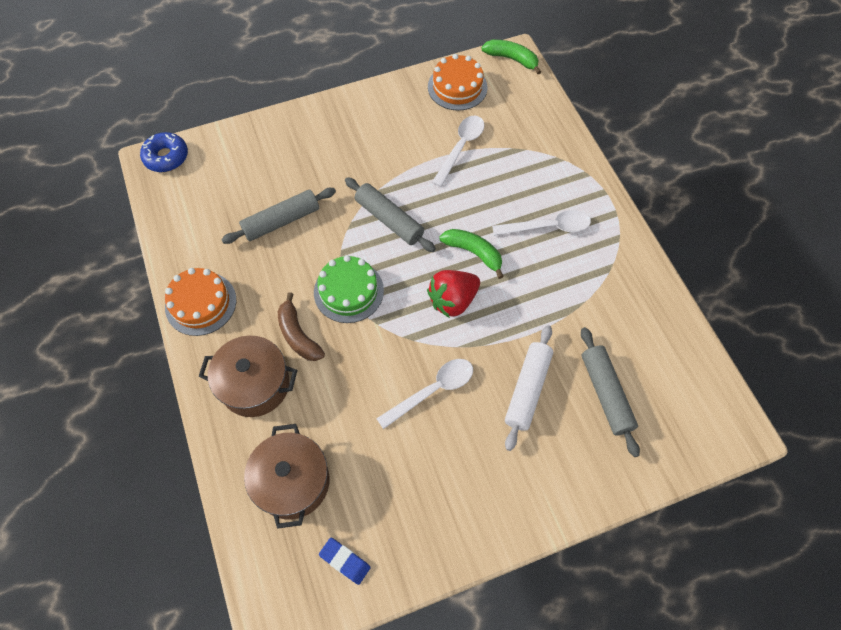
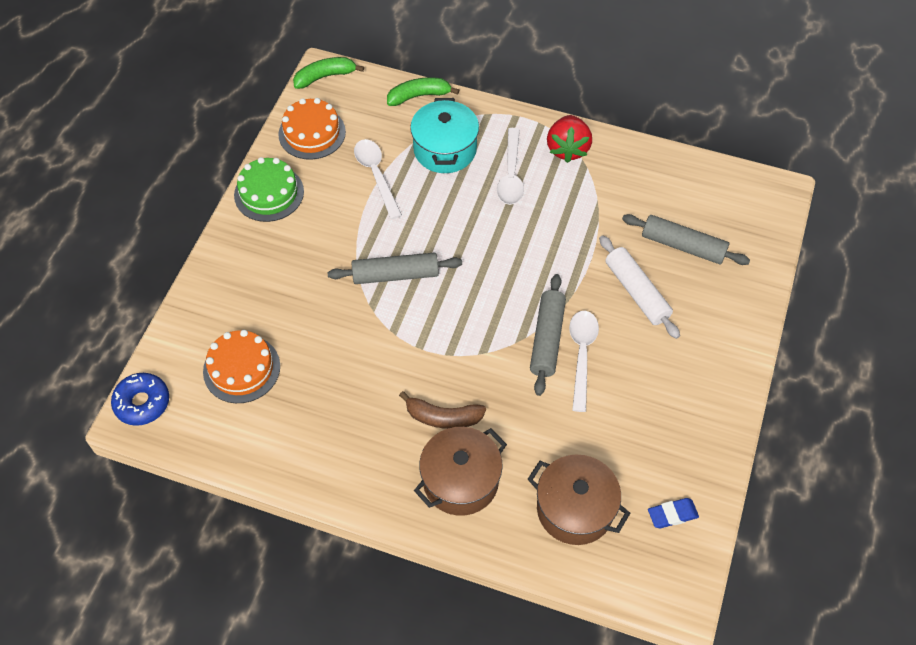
camera: 50 degrees left, 5 degrees down
orange cake [165,268,236,336] -> orange cake moved to [203,330,280,403]
grey rolling pin [221,188,336,244] -> grey rolling pin moved to [530,274,566,396]
green cake [314,255,384,323] -> green cake moved to [234,157,304,222]
red strawberry [427,270,480,318] -> red strawberry moved to [547,115,592,163]
green banana [439,229,504,279] -> green banana moved to [387,77,459,106]
white spoon [492,210,591,236] -> white spoon turned 150 degrees clockwise [497,128,524,205]
none -> turquoise pot [410,98,479,173]

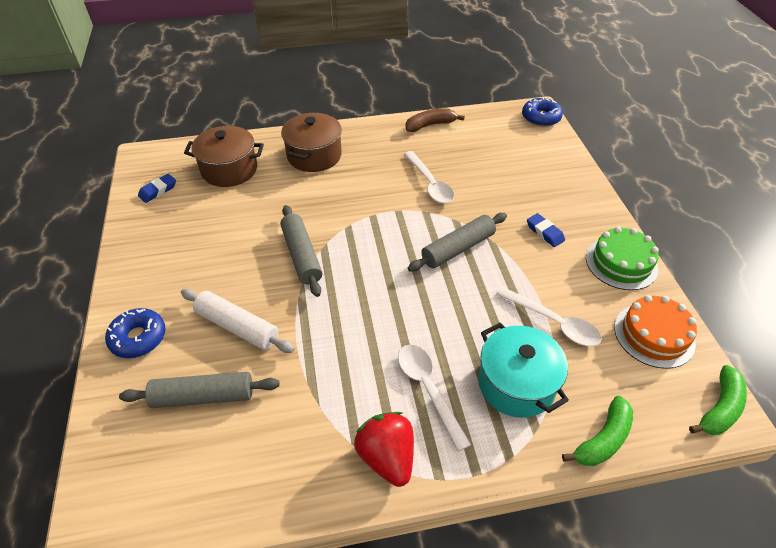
camera: 150 degrees right, 10 degrees down
orange cake [203,330,280,403] -> none
brown banana [399,391,486,429] -> brown banana moved to [405,108,465,132]
white spoon [569,311,599,412] -> white spoon moved to [404,151,454,203]
none -> blue donut [105,308,166,358]
none -> blue eraser [527,213,565,247]

